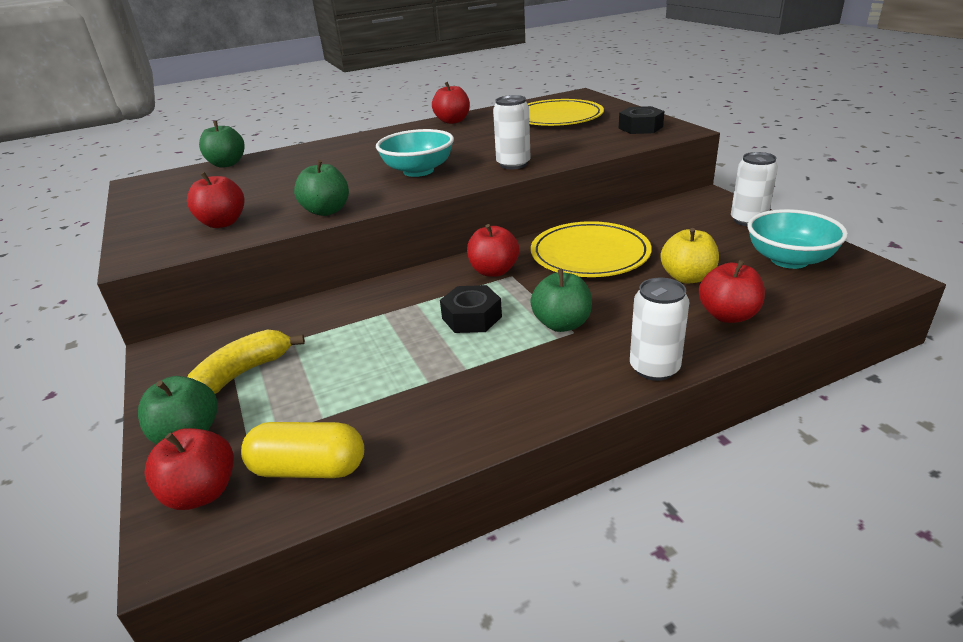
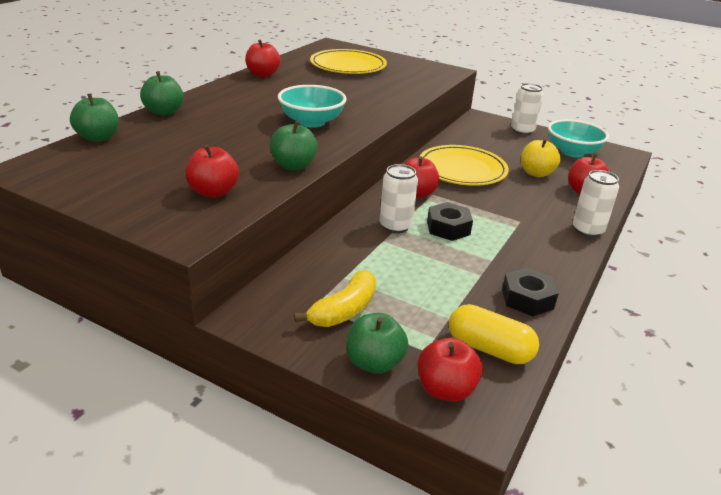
camera: 40 degrees left, 0 degrees up
yellow banana [188,329,305,394] -> yellow banana turned 150 degrees counterclockwise [294,270,376,327]
yellow capsule [241,422,364,478] -> yellow capsule turned 60 degrees clockwise [449,304,539,364]
white can [493,95,531,169] -> white can moved to [380,164,418,233]
green apple [530,269,592,332] -> green apple moved to [140,71,184,116]
black nut [619,106,665,134] -> black nut moved to [502,267,559,316]

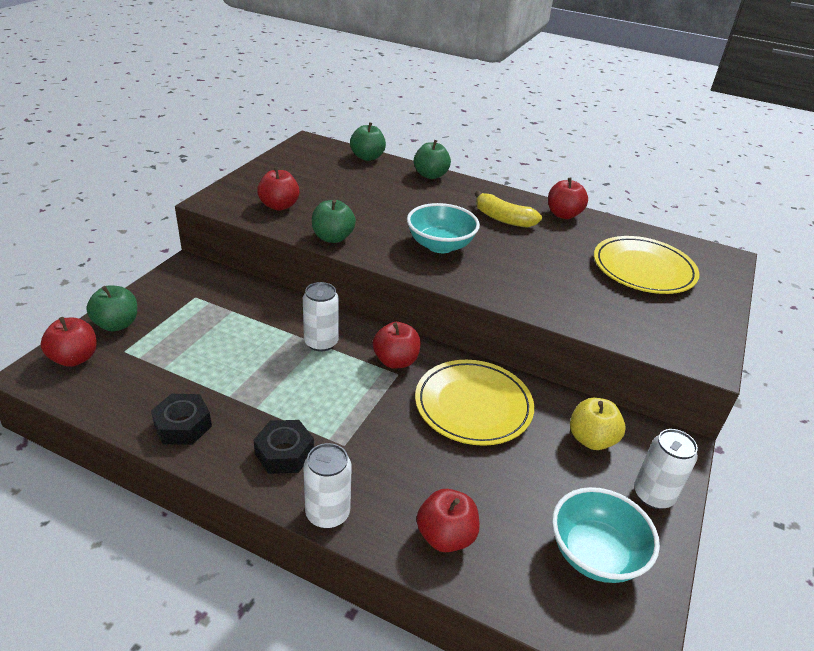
camera: 85 degrees right, 5 degrees up
yellow banana [294,270,376,327] -> yellow banana moved to [475,191,542,228]
black nut [427,202,473,241] -> black nut moved to [253,420,314,474]
yellow capsule [449,304,539,364] -> none
yellow apple [521,139,561,177] -> yellow apple moved to [570,398,626,450]

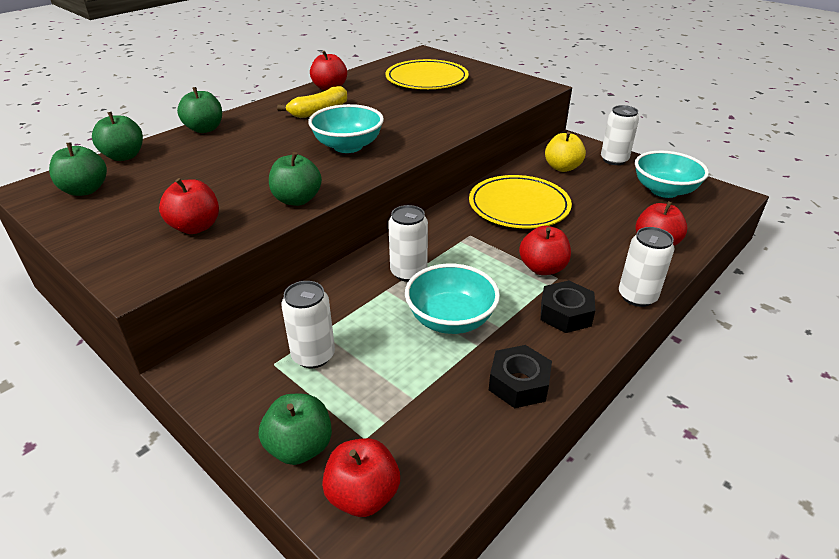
camera: 70 degrees left, 0 degrees up
red apple [373,322,421,369] -> red apple moved to [519,226,571,275]
none -> green apple [49,143,107,196]
none -> white can [281,281,335,368]
none -> turquoise bowl [405,264,500,334]

